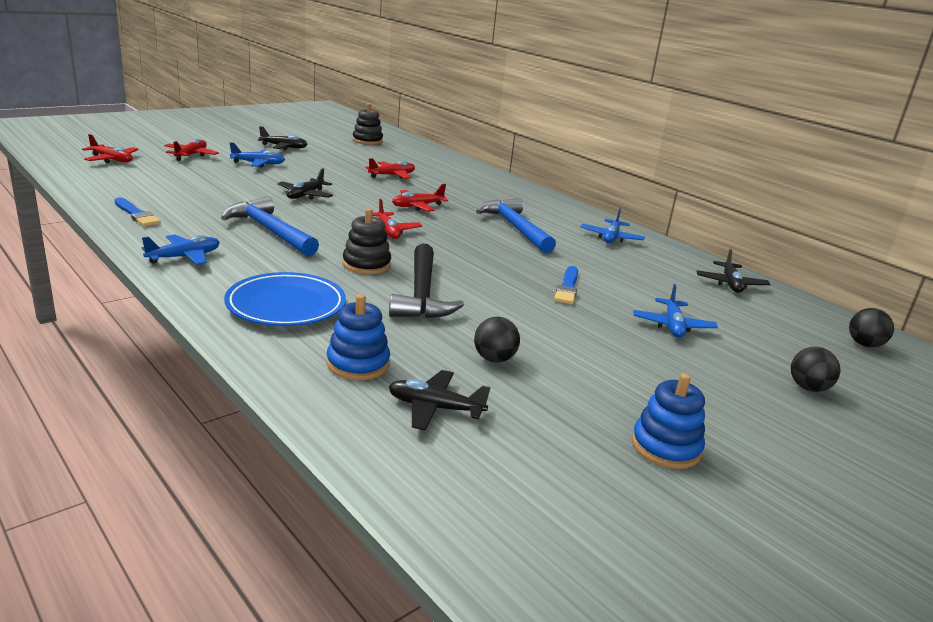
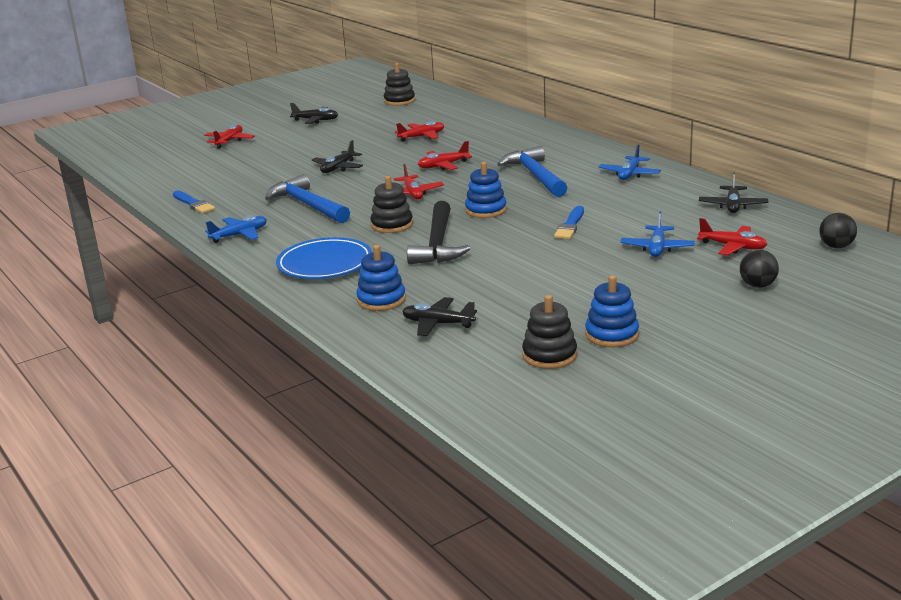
camera: 10 degrees right, 0 degrees up
red plane [82,134,138,163] -> red plane moved to [697,218,767,255]
blue plane [230,142,285,167] -> none
black ball [474,317,520,362] -> none
none -> blue stacking toy [465,162,507,218]
none -> black stacking toy [522,295,577,369]

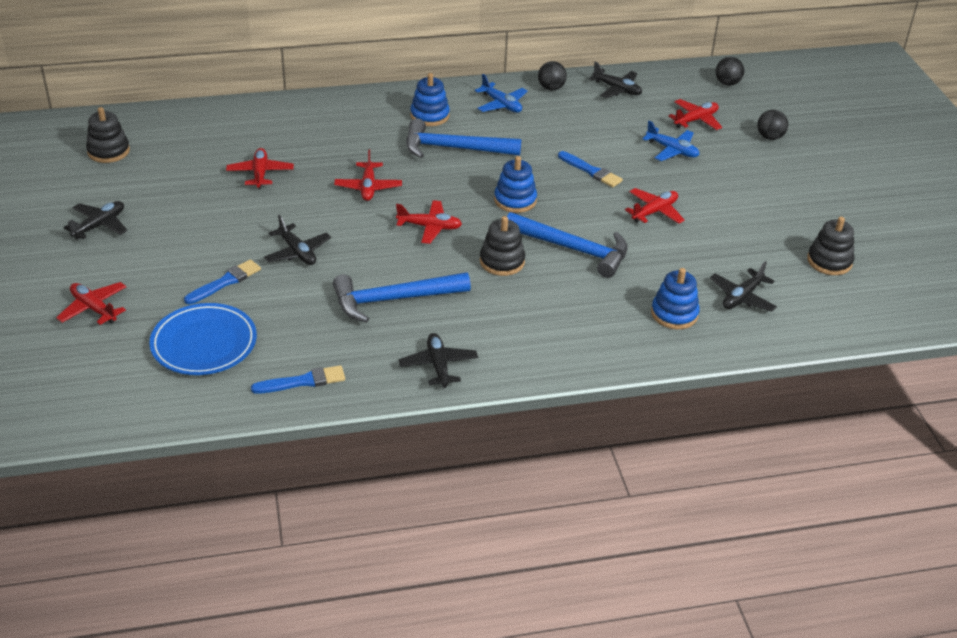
camera: 70 degrees left, 15 degrees up
blue plane [205,215,267,243] -> black plane [399,333,478,388]
blue plate [276,237,372,279] -> blue plate moved to [149,303,257,375]
black hammer [407,201,471,264] -> blue hammer [507,212,628,278]
blue stacking toy [585,275,639,347] -> blue stacking toy moved to [410,73,450,126]
none -> blue brush [184,259,261,304]
none -> black ball [538,61,567,91]
none -> red plane [625,188,685,224]

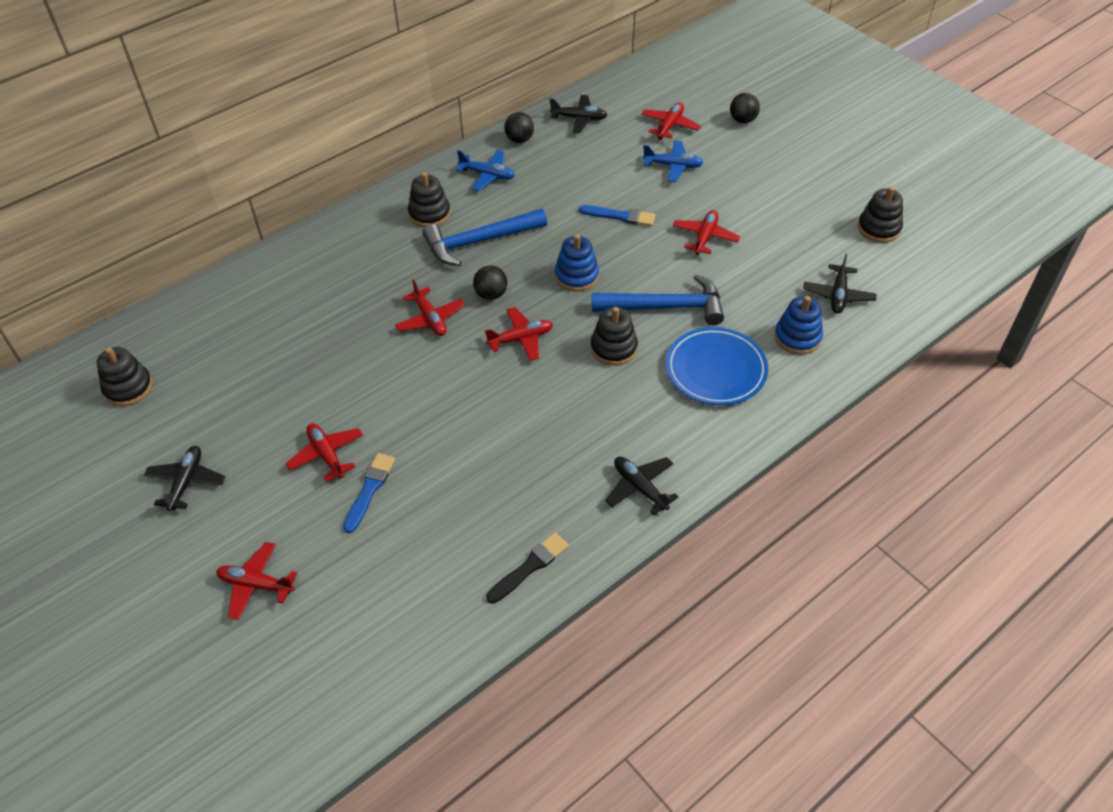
camera: 25 degrees left, 10 degrees up
blue plate [149,303,257,375] -> blue plate moved to [666,327,768,405]
red plane [226,148,294,190] -> red plane moved to [285,423,363,482]
blue brush [251,365,345,394] -> black brush [486,532,569,604]
black plane [264,214,331,265] -> none
blue hammer [333,272,471,322] -> none
blue stacking toy [410,73,450,126] -> black stacking toy [408,172,450,227]
black ball [715,57,744,86] -> black ball moved to [473,266,507,300]

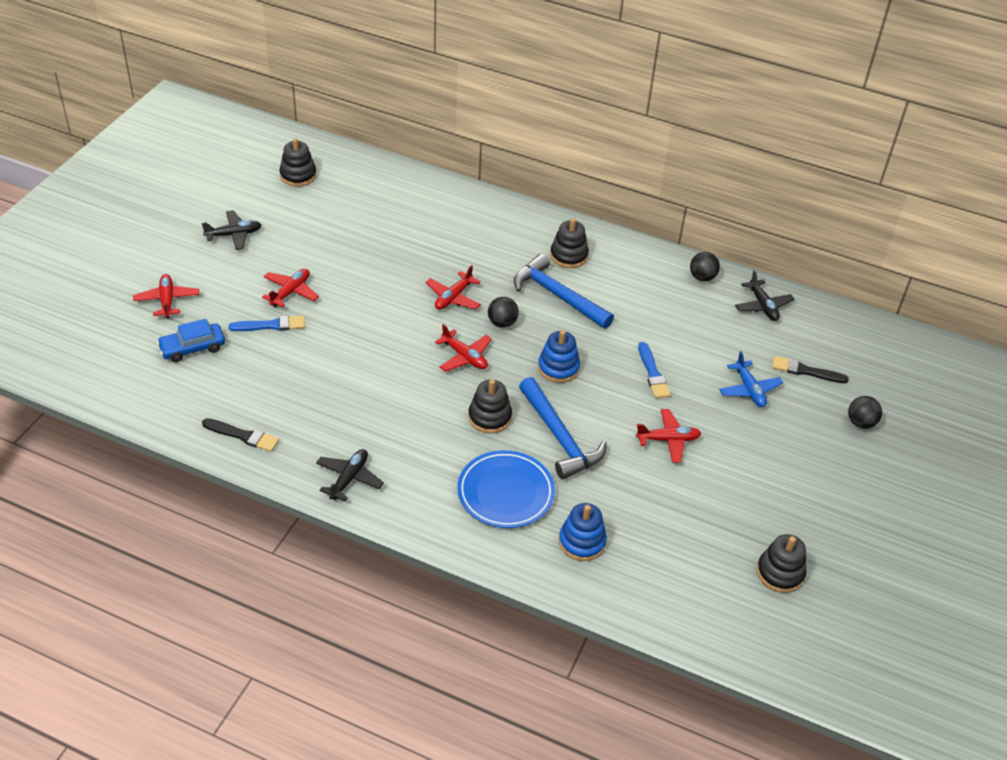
camera: 60 degrees right, 5 degrees down
blue plane [456,150,515,191] -> none
red plane [641,103,701,140] -> black brush [772,356,849,383]
black plane [803,254,877,313] -> none
none -> blue car [157,319,225,362]

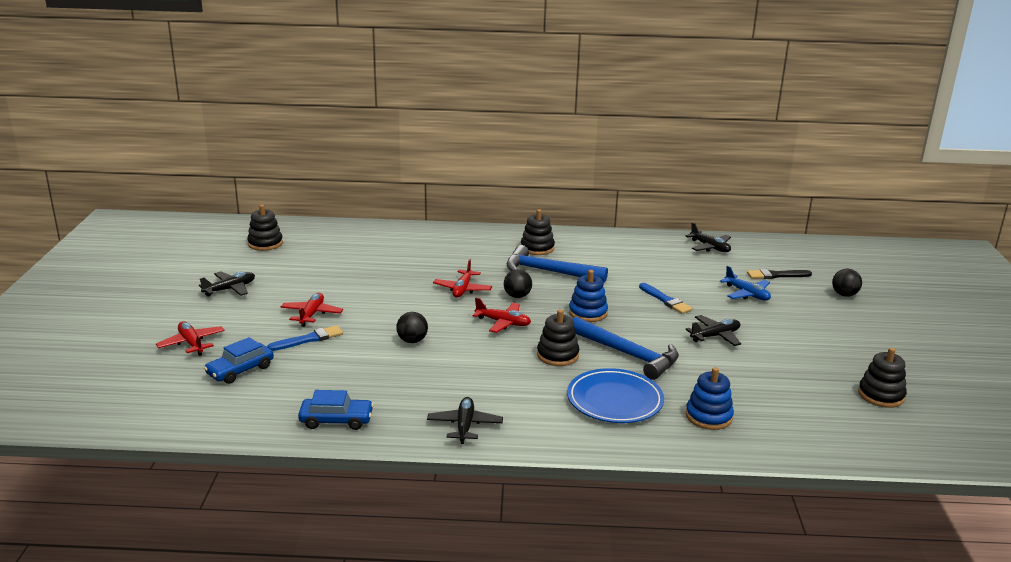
camera: 20 degrees left, 20 degrees down
black brush [202,418,279,452] -> blue car [298,390,374,430]
red plane [636,409,701,463] -> black plane [685,315,741,346]
black ball [690,252,720,281] -> black ball moved to [396,312,428,343]

